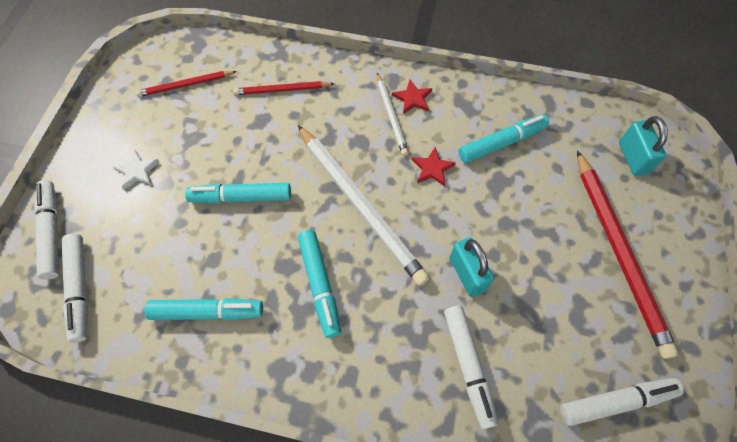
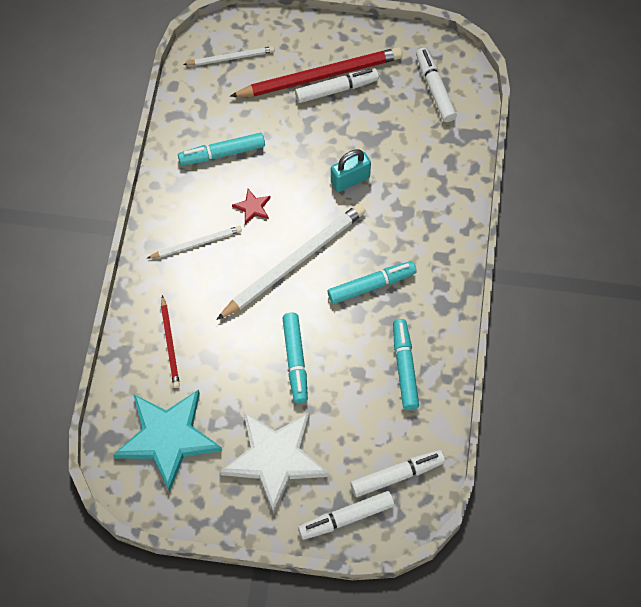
camera: 95 degrees left, 0 degrees up
white star [113,150,160,190] -> white star [220,411,329,514], size x2.49
red pencil [136,71,237,97] -> turquoise star [113,390,222,492]
red star [392,79,432,114] -> none
white marker [444,306,498,429] -> white marker moved to [295,68,379,103]
turquoise marker [459,114,549,163] -> turquoise marker turned 75 degrees counterclockwise [178,133,265,165]
turquoise padlock [619,116,668,176] -> white pencil [183,46,274,66]

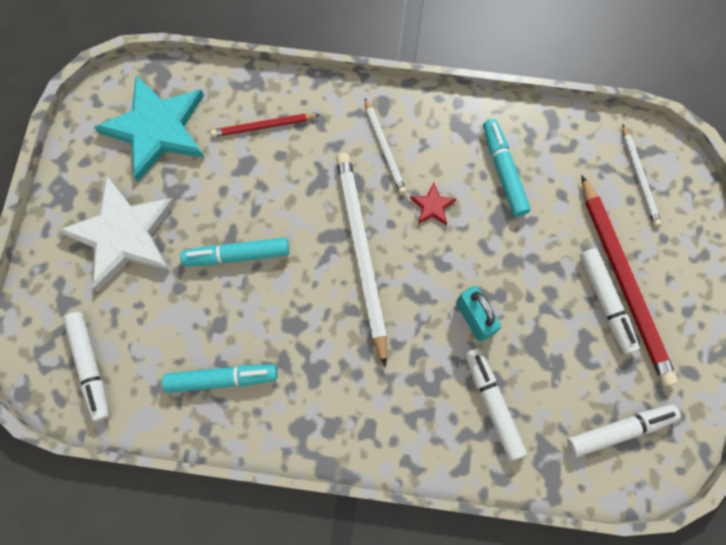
camera: 90 degrees right, 10 degrees up
white pencil [216,203,366,320] -> white pencil turned 150 degrees counterclockwise [336,153,387,367]
white marker [298,491,395,540] -> white marker moved to [465,348,527,461]
turquoise marker [328,261,416,304] -> none

